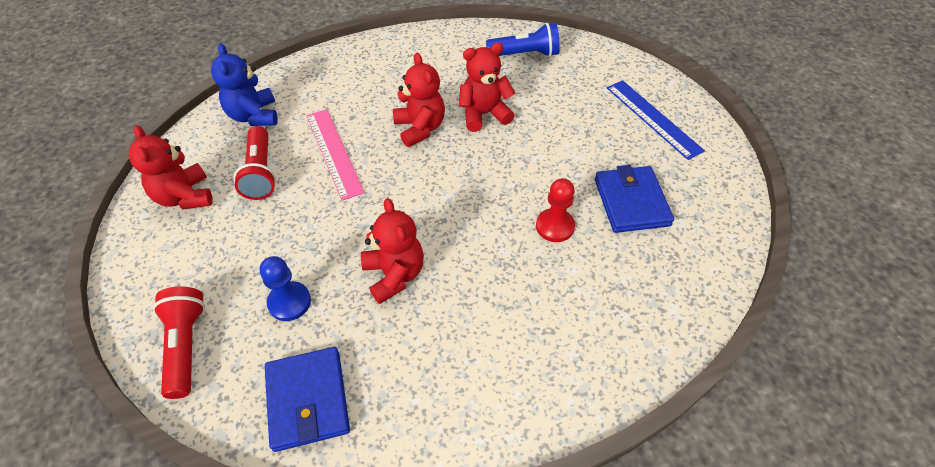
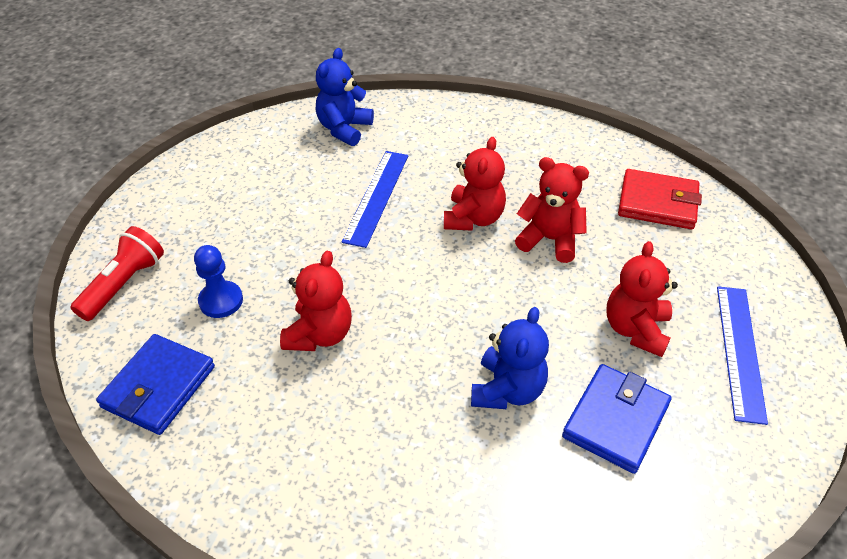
camera: 40 degrees right, 5 degrees down
red teddy bear [129,125,213,210] -> red teddy bear moved to [606,241,678,357]
red flashlight [233,126,276,200] -> none
pink ruler [306,109,365,201] -> blue ruler [341,151,408,248]
blue flashlight [486,23,560,57] -> red wallet [618,169,702,229]
red pawn [536,178,575,242] -> blue teddy bear [471,307,549,409]

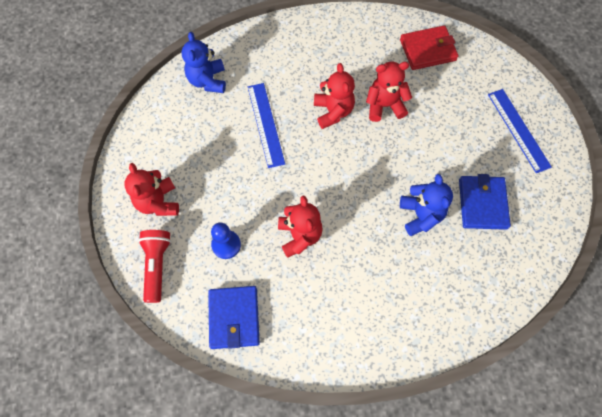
camera: 30 degrees left, 20 degrees up
red teddy bear [606,241,678,357] -> red teddy bear moved to [124,163,179,216]

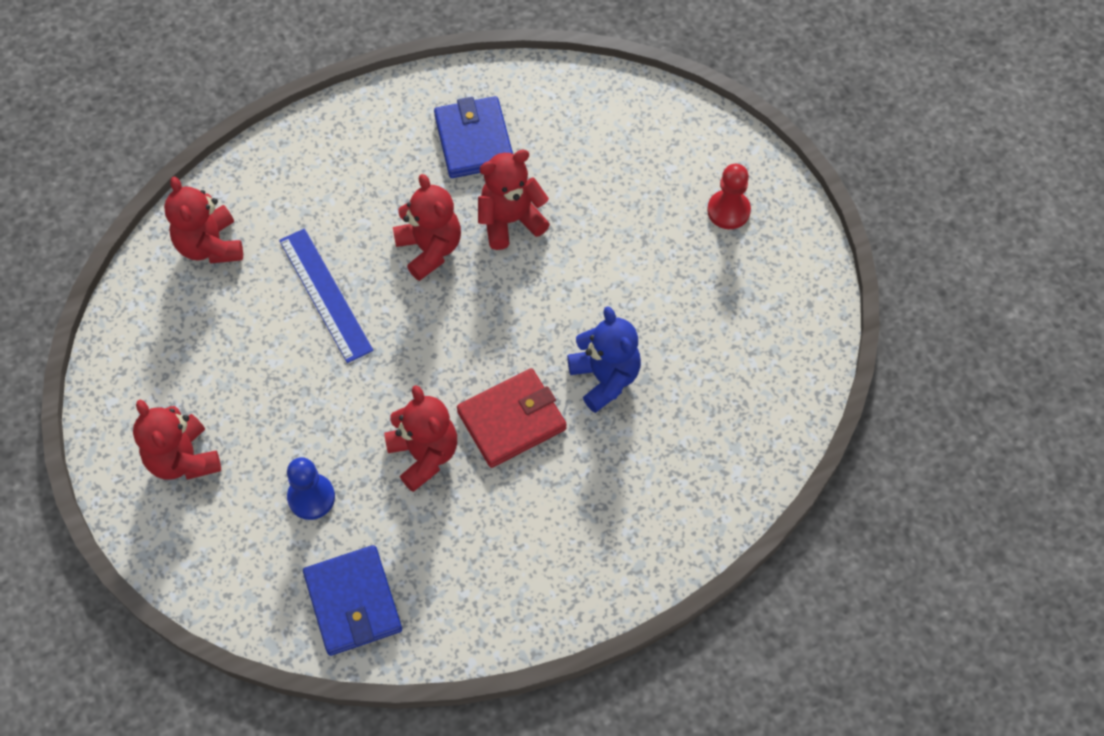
camera: 15 degrees left, 5 degrees down
red flashlight [138,230,171,303] -> none
blue teddy bear [182,32,226,93] -> red teddy bear [164,177,243,263]
red wallet [400,25,458,70] -> red wallet moved to [457,368,567,468]
blue wallet [459,174,511,230] -> blue wallet moved to [434,96,513,178]
blue ruler [488,89,552,173] -> red pawn [707,164,751,229]

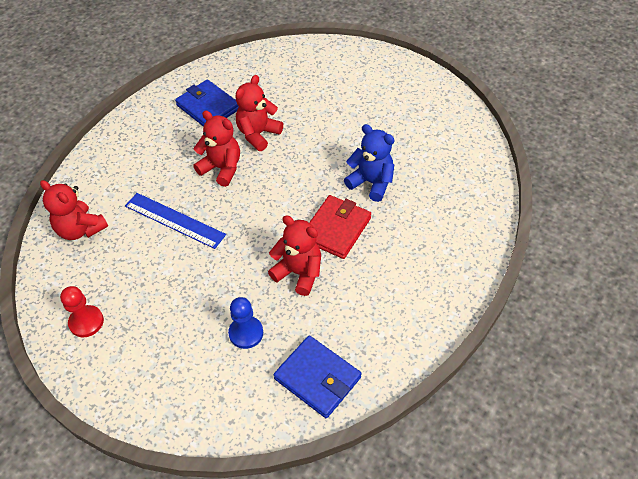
camera: 30 degrees left, 10 degrees down
red teddy bear [133,400,221,480] -> none
red pawn [707,164,751,229] -> red pawn moved to [60,286,104,337]

